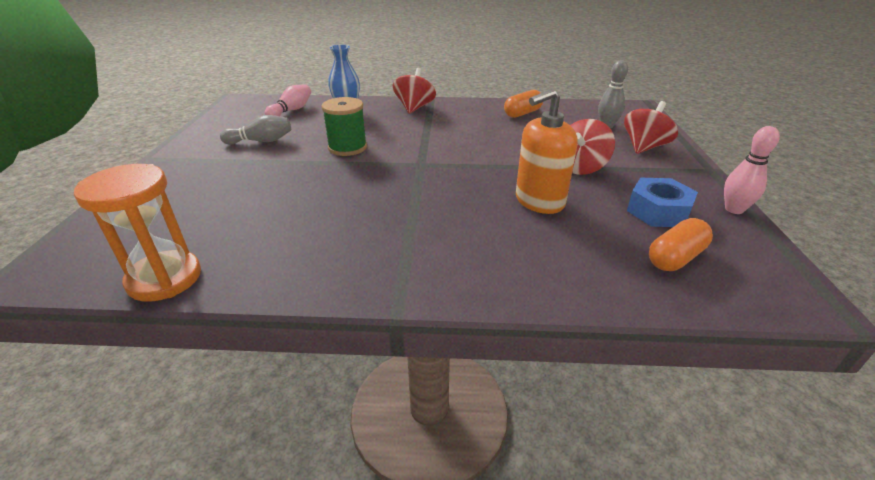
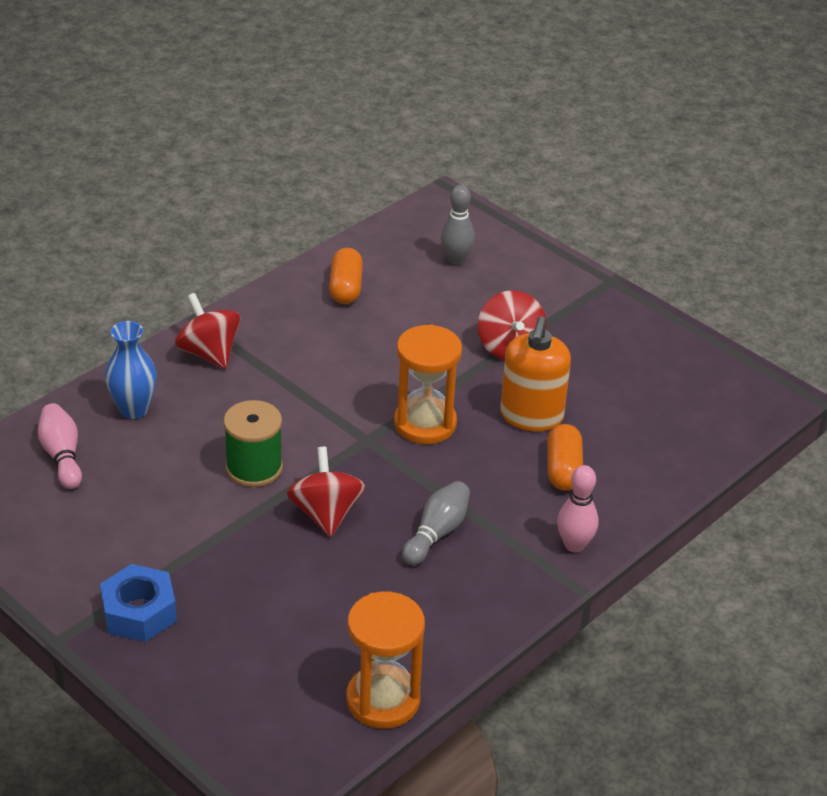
camera: 50 degrees left, 5 degrees up
grey bowling pin [220,115,291,145] -> grey bowling pin moved to [402,481,470,565]
red spinning top [624,101,678,154] -> red spinning top moved to [287,447,365,537]
blue nut [627,178,698,227] -> blue nut moved to [100,564,177,642]
orange capsule [649,218,713,271] -> orange capsule moved to [547,424,583,491]
pink bowling pin [724,126,780,214] -> pink bowling pin moved to [557,465,599,552]
none -> orange hourglass [394,324,462,444]

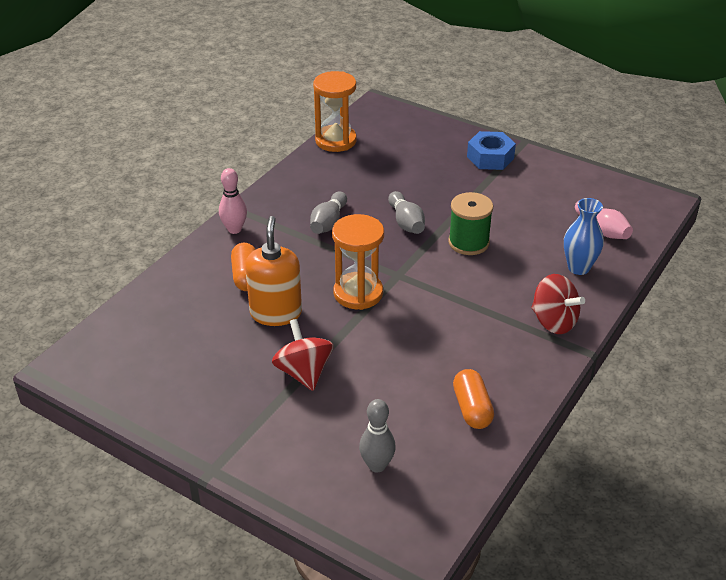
camera: 170 degrees right, 0 degrees up
red spinning top [287,447,365,537] -> grey bowling pin [388,191,425,234]

